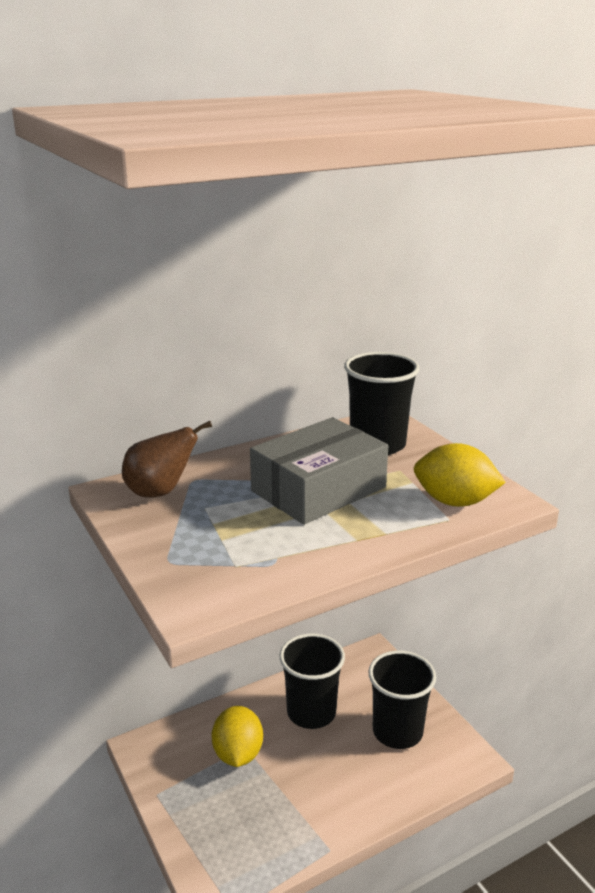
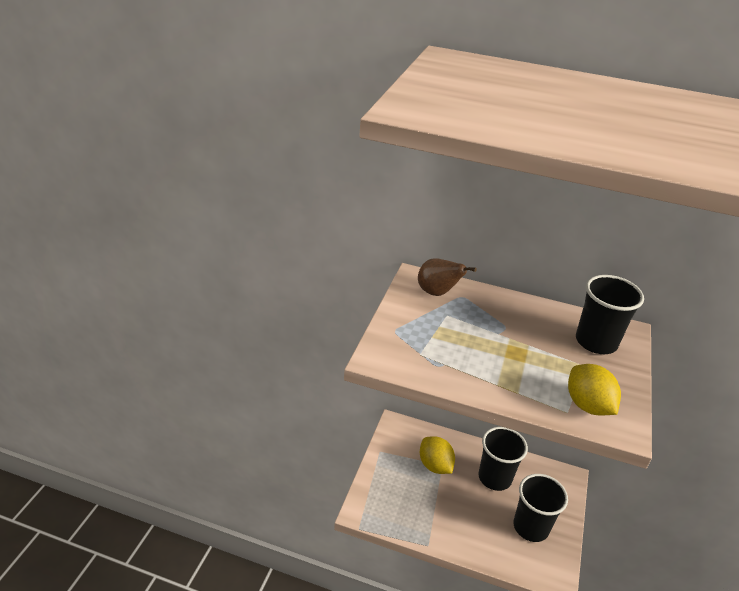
camera: 45 degrees right, 10 degrees up
yellow lemon [211,706,263,767] -> yellow lemon turned 75 degrees counterclockwise [420,436,455,474]
grey box [250,417,388,525] -> none

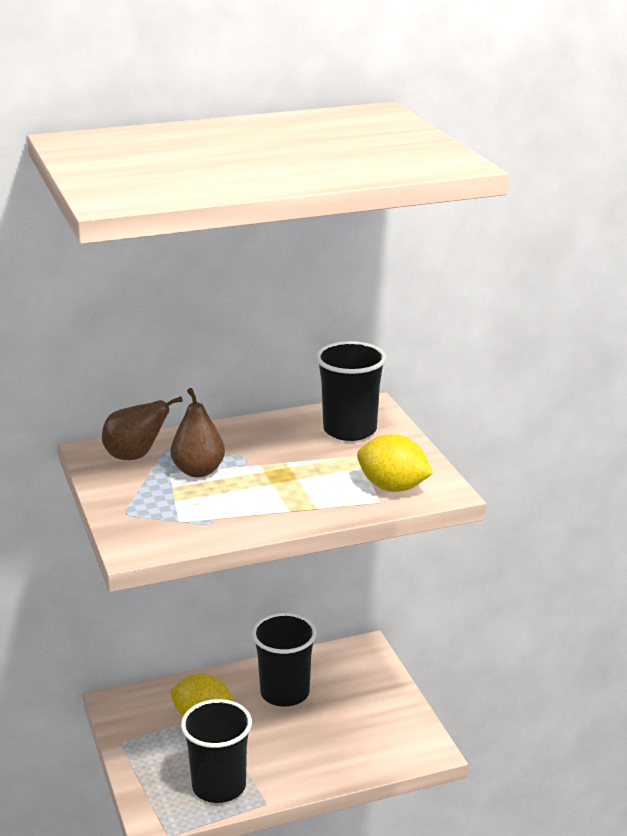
camera: 35 degrees left, 10 degrees down
black cup [513,474,568,542] -> black cup moved to [181,699,252,803]
none -> brown pear [170,388,225,477]

